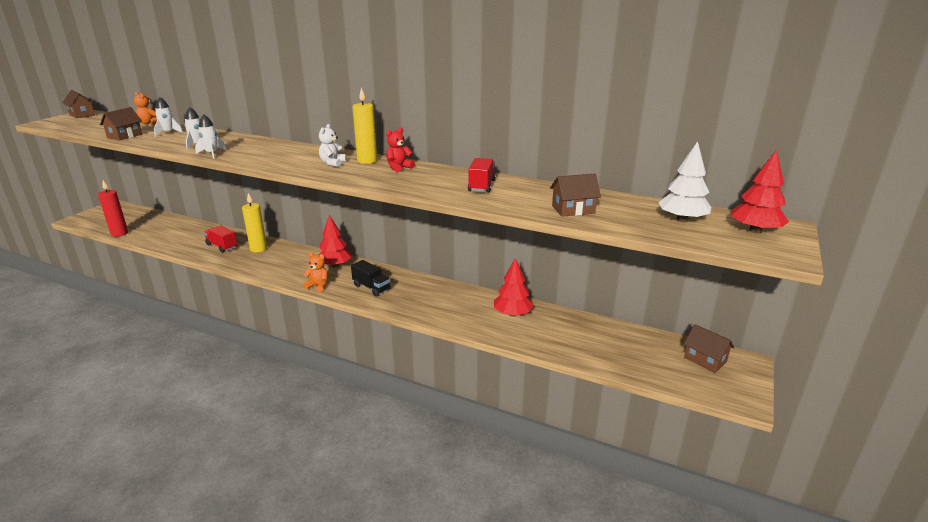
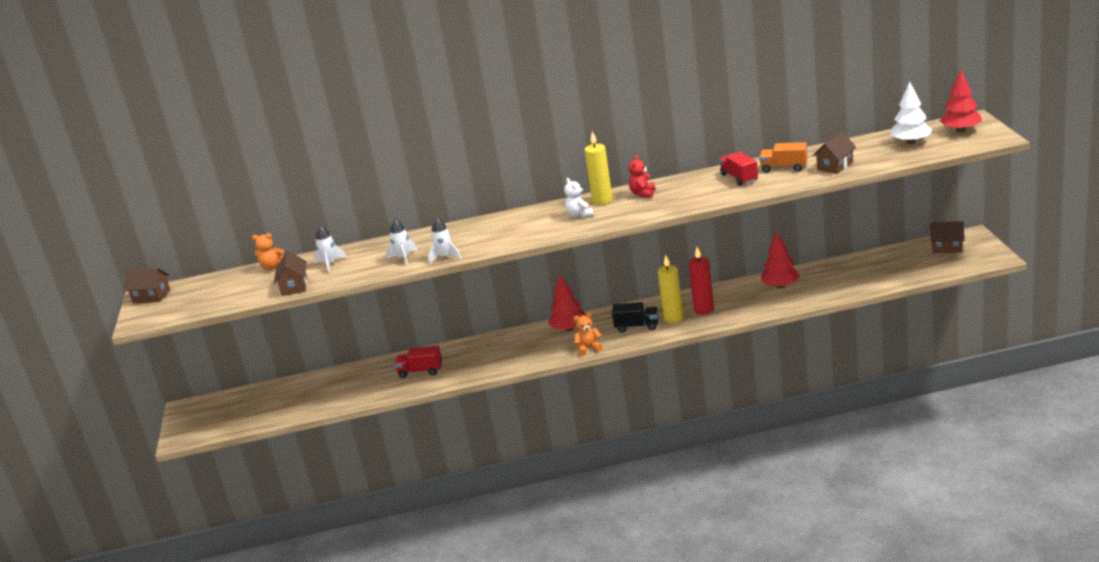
camera: 30 degrees left, 0 degrees up
red candle [98,180,128,237] -> red candle moved to [689,247,714,315]
yellow candle [242,193,267,252] -> yellow candle moved to [658,255,684,323]
none -> orange truck [759,142,808,173]

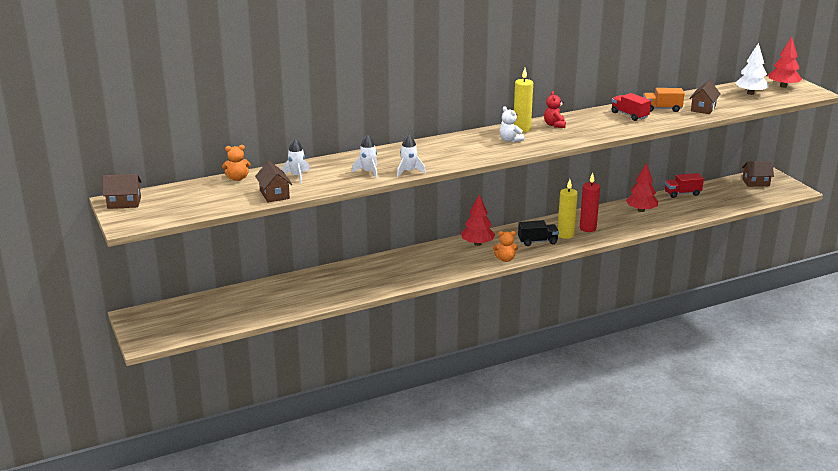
camera: 20 degrees left, 0 degrees up
red truck [395,346,442,378] -> red truck moved to [665,173,704,198]
orange teddy bear [573,312,603,356] -> orange teddy bear turned 150 degrees counterclockwise [493,231,518,262]

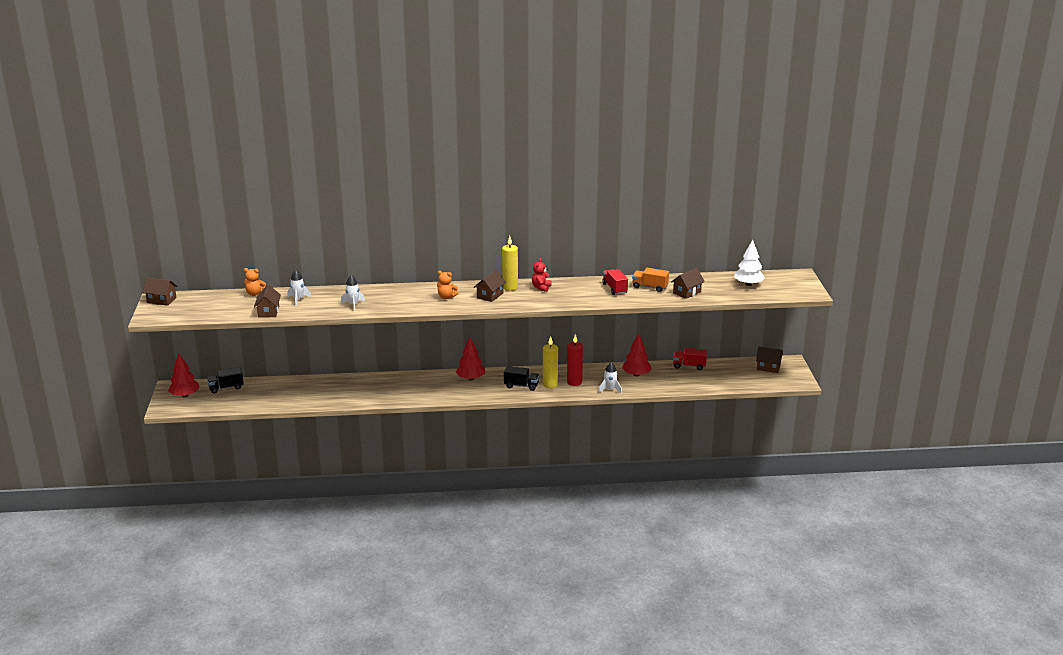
camera: 20 degrees right, 0 degrees up
white rocket [397,134,426,177] -> white rocket moved to [598,362,622,394]
orange teddy bear [493,231,518,262] -> orange teddy bear moved to [437,271,458,299]
white teddy bear [499,107,524,142] -> brown house [474,270,506,302]
red tree [769,37,802,88] -> red tree moved to [168,353,200,397]
none -> black truck [207,367,244,393]

